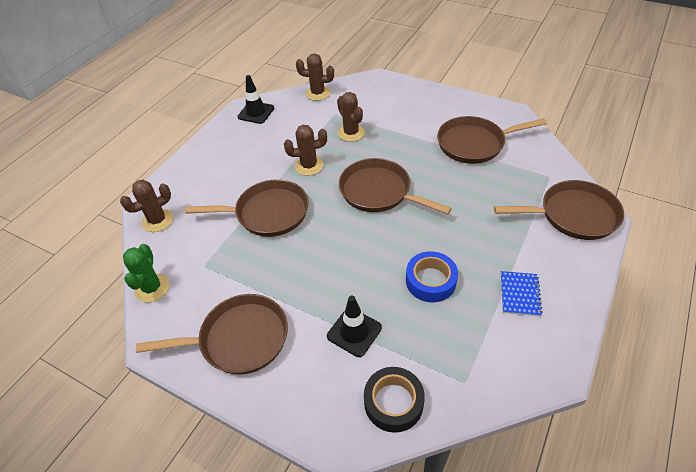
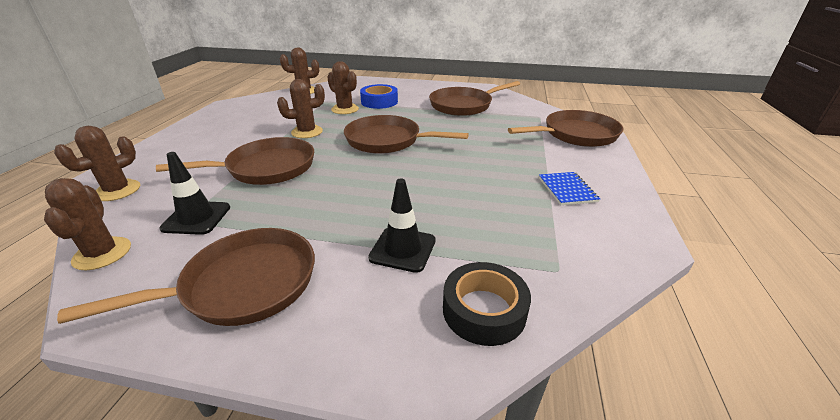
camera: 20 degrees left, 15 degrees down
green cactus [123,244,169,302] -> brown cactus [44,178,131,270]
black traffic cone [237,75,274,124] -> black traffic cone moved to [159,152,230,235]
blue tape [406,251,458,302] -> blue tape moved to [360,84,398,109]

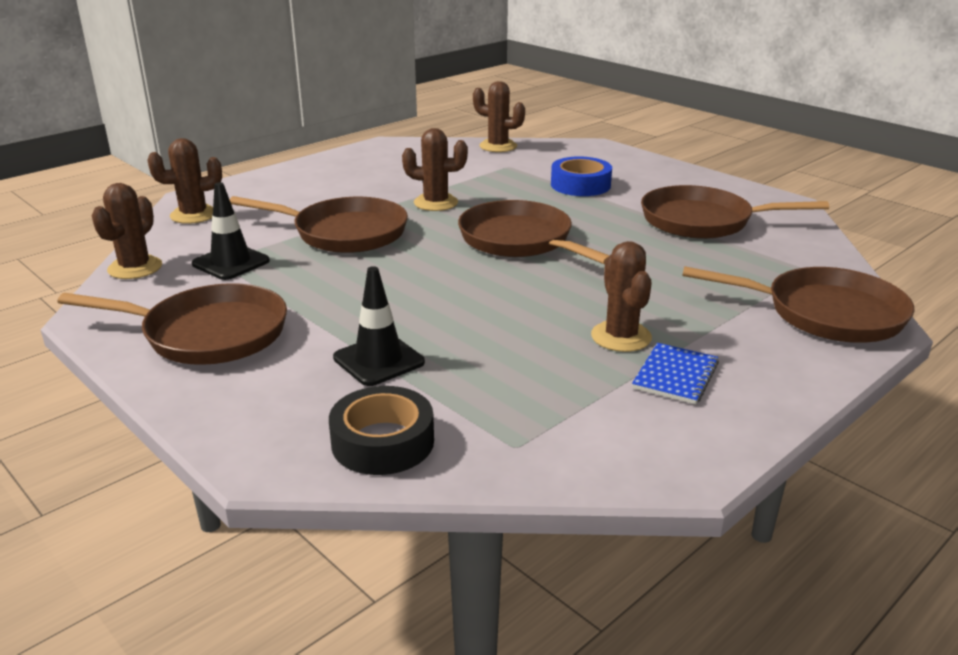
camera: 35 degrees right, 5 degrees down
brown cactus [327,61,359,114] -> brown cactus moved to [591,241,652,352]

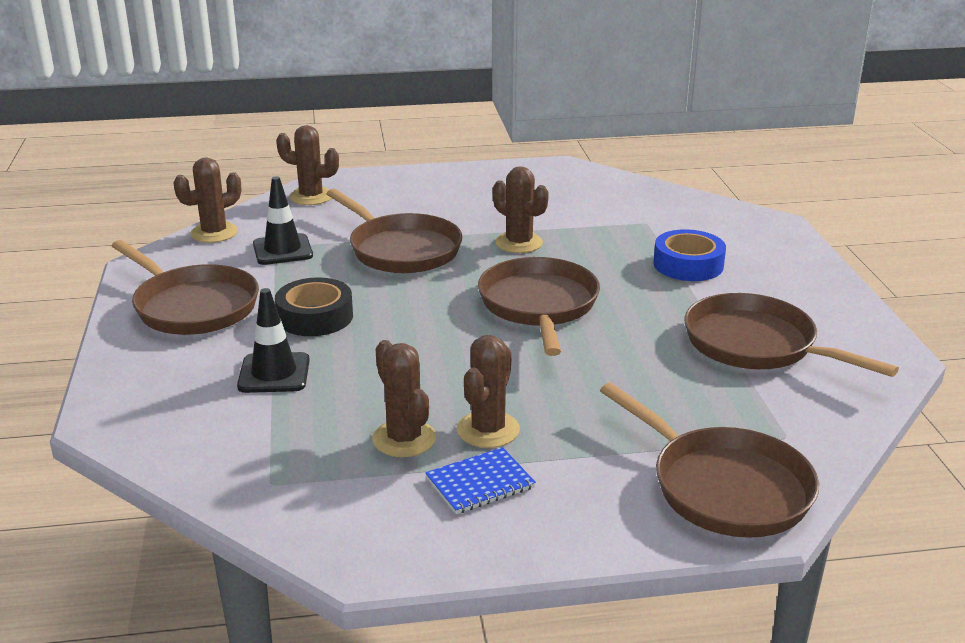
camera: 35 degrees right, 0 degrees up
black tape [329,386,434,475] -> black tape moved to [275,277,353,336]
brown cactus [473,81,525,152] -> brown cactus moved to [372,340,436,457]

